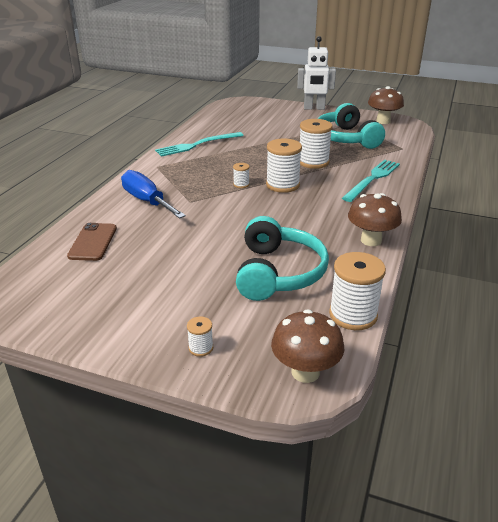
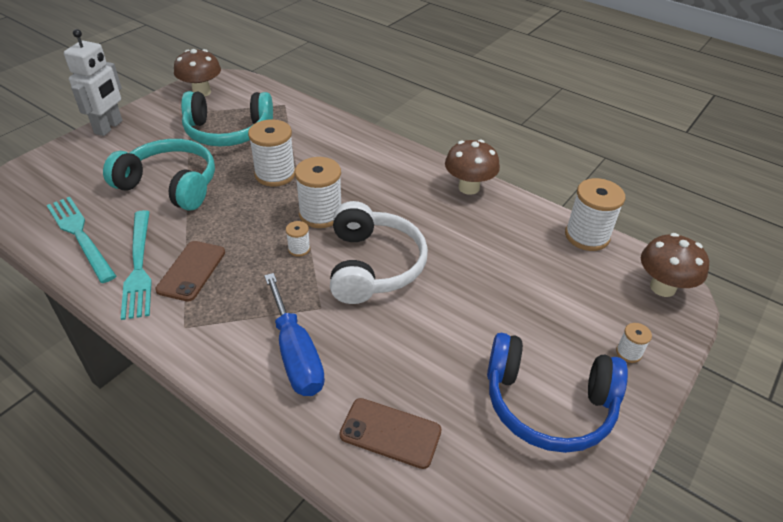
camera: 75 degrees left, 10 degrees up
blue screwdriver [121,170,186,218] -> blue screwdriver turned 90 degrees counterclockwise [264,273,325,396]
turquoise headphones [236,216,329,301] -> turquoise headphones moved to [103,139,215,211]
turquoise fork [342,160,400,202] -> turquoise fork moved to [47,197,116,283]
none -> brown phone [155,241,225,302]
none -> white headphones [330,201,428,304]
none -> blue headphones [487,333,628,453]

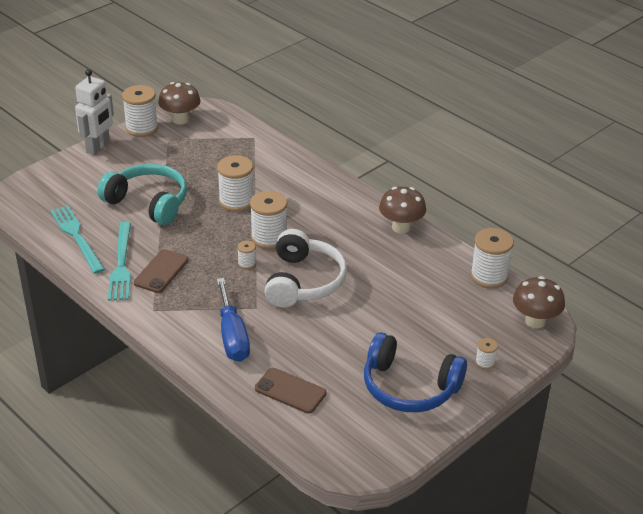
camera: 10 degrees right, 5 degrees down
turquoise headphones [181,91,273,146] -> none
none -> white spool [122,85,158,137]

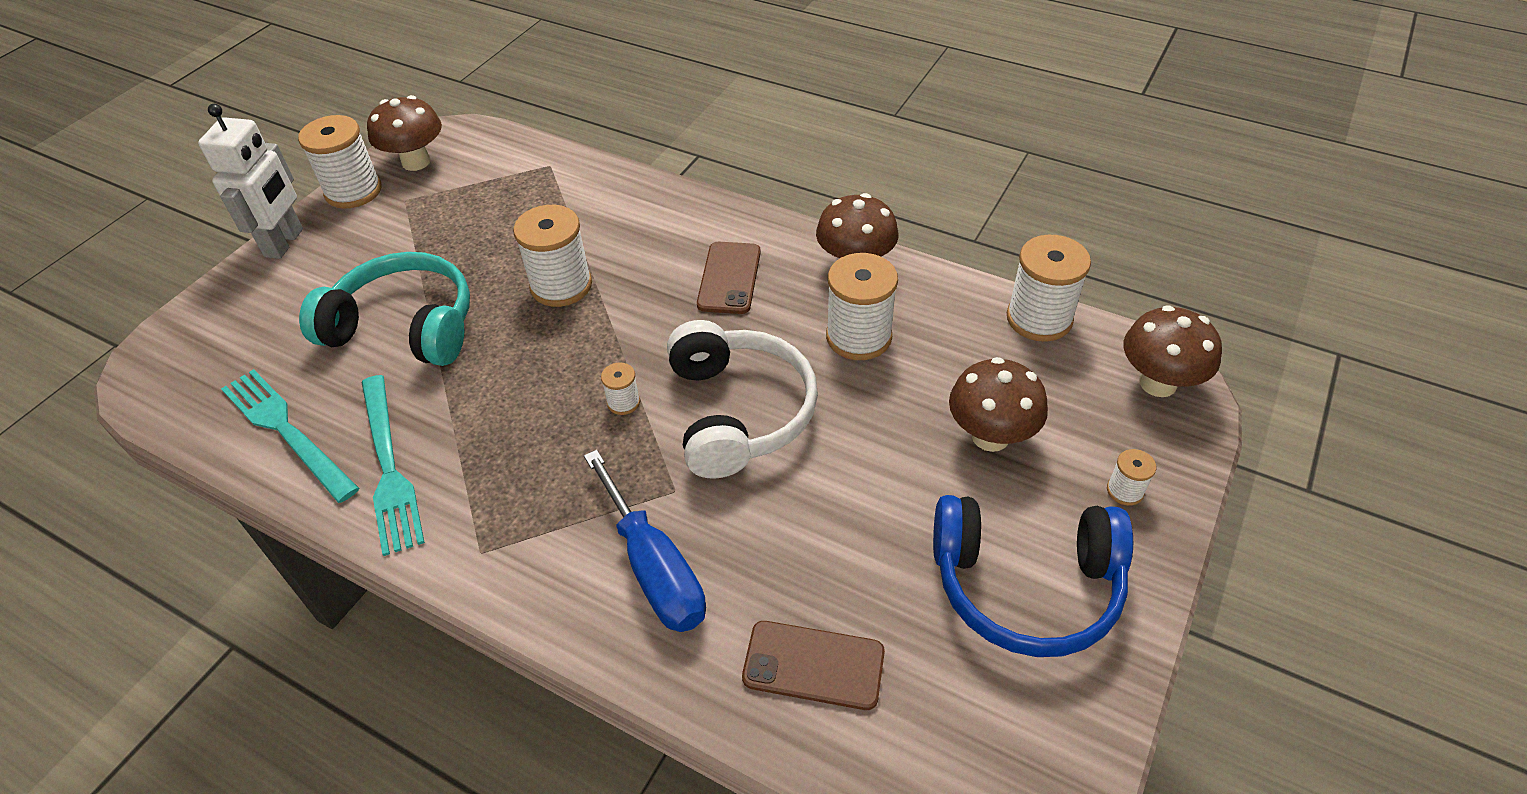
camera: 15 degrees left, 10 degrees up
brown phone [134,249,188,293] -> brown phone moved to [697,242,761,314]
white spool [250,191,287,249] -> white spool moved to [826,253,898,360]
none -> brown mushroom [949,357,1048,452]

